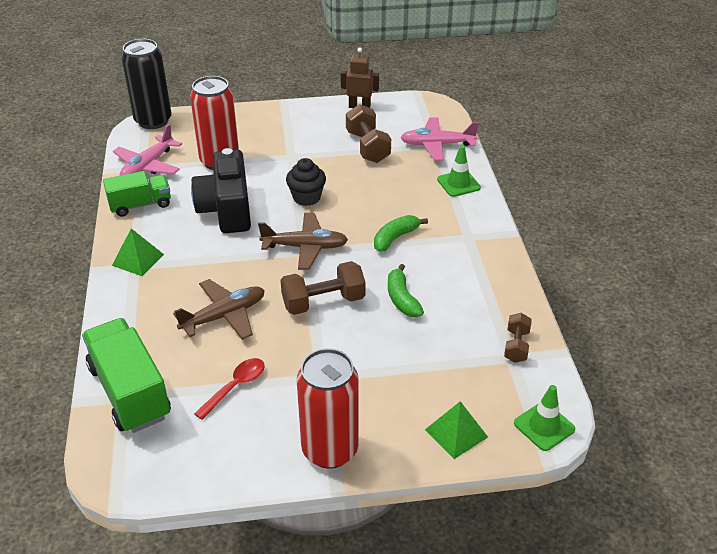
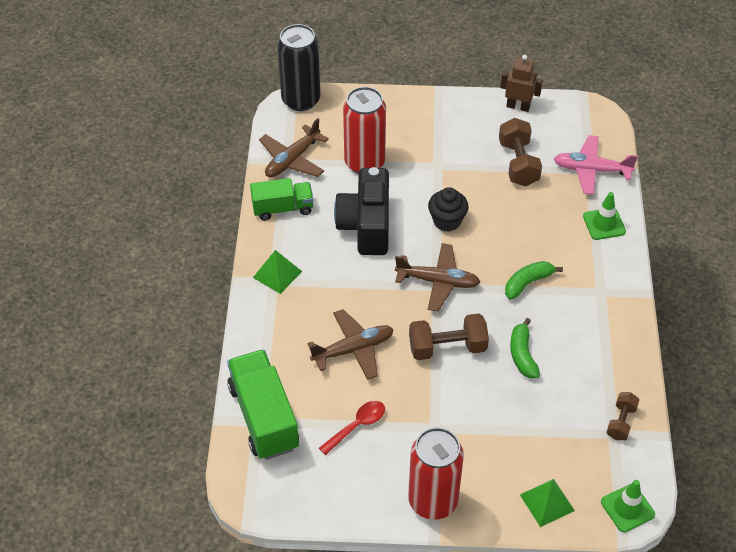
camera: 10 degrees right, 10 degrees up
pink plane [113,124,182,176] -> brown plane [259,118,329,178]

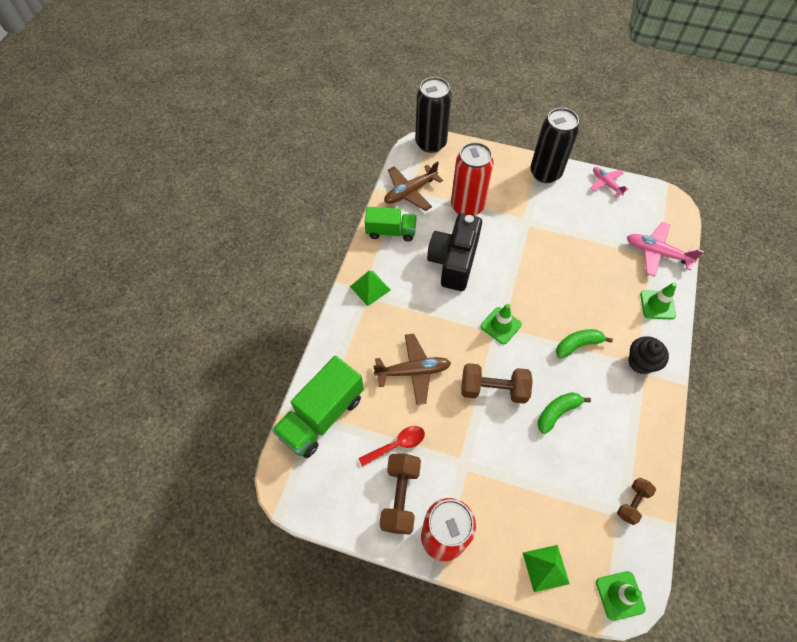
camera: 15 degrees right, 10 degrees up
green truck [227,349,299,460] -> green truck turned 135 degrees counterclockwise [272,356,364,458]
brown plane [395,243,480,311] -> green traffic cone [480,304,522,344]
black cupcake [428,187,469,232] -> black cupcake moved to [628,336,669,374]
brown dumbbell [499,118,542,187] -> brown dumbbell moved to [380,453,421,534]
brown robot [500,55,543,112] -> pink plane [590,167,628,197]
green banana [510,318,540,378] -> green banana turned 45 degrees clockwise [538,392,591,434]
none -> black can [530,108,579,183]

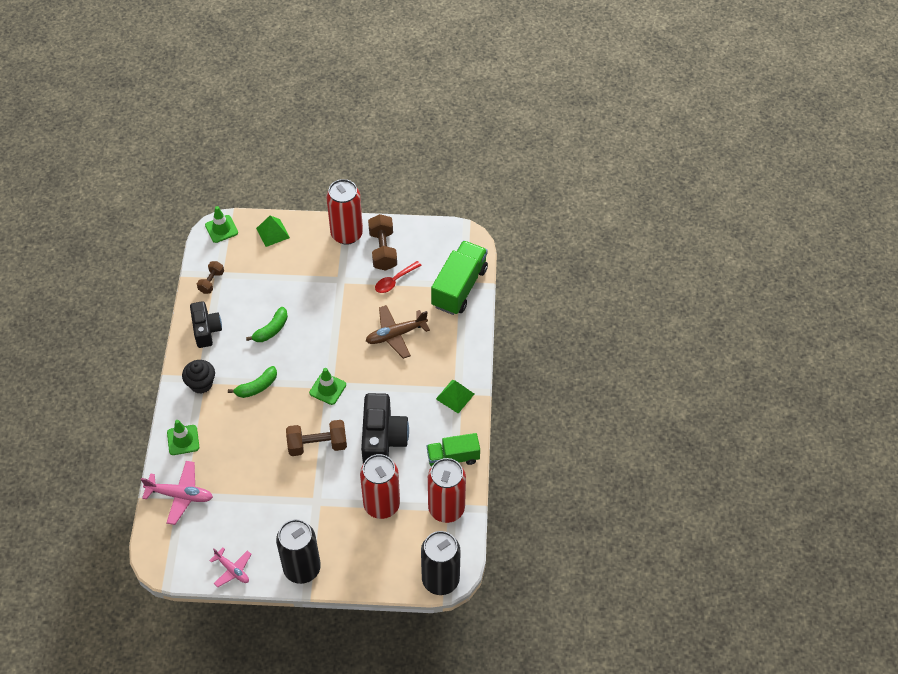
camera: 165 degrees right, 5 degrees down
brown plane [384,161,443,211] -> red can [428,458,466,523]
brown dumbbell [462,363,533,404] -> brown dumbbell moved to [286,420,347,456]
none -> black camera [190,301,222,348]

